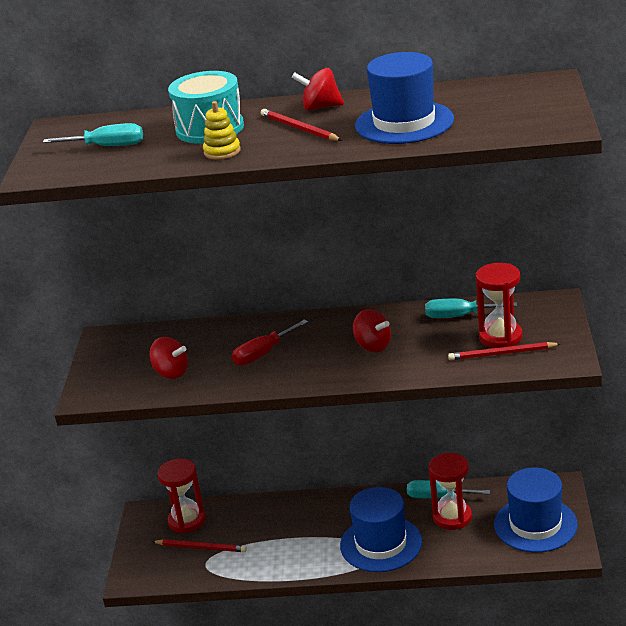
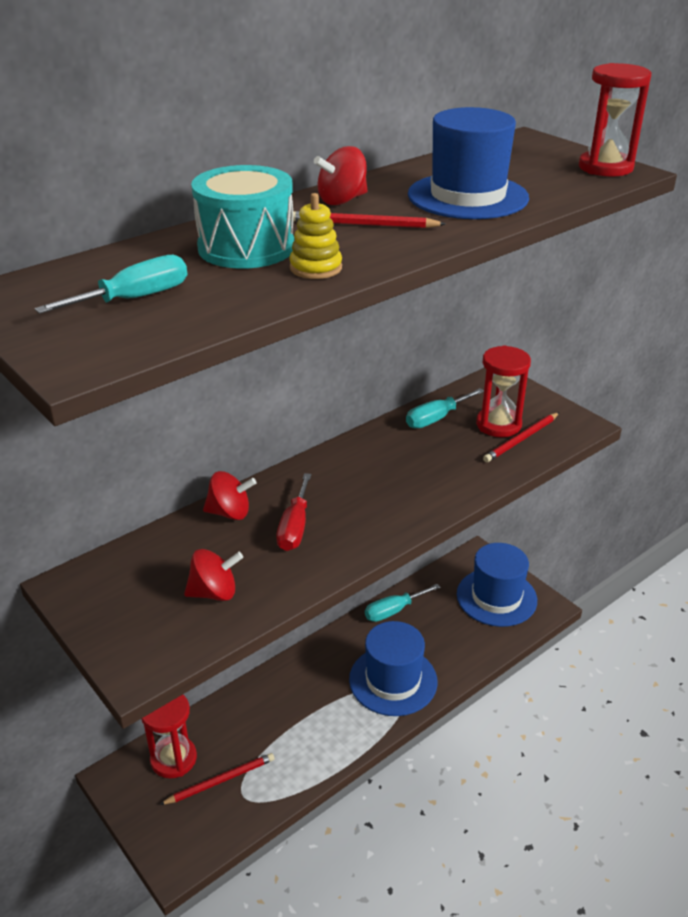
camera: 45 degrees left, 5 degrees up
red spinning top [353,309,391,352] -> red spinning top moved to [203,471,256,520]
red hourglass [429,453,472,530] -> red hourglass moved to [579,63,652,177]

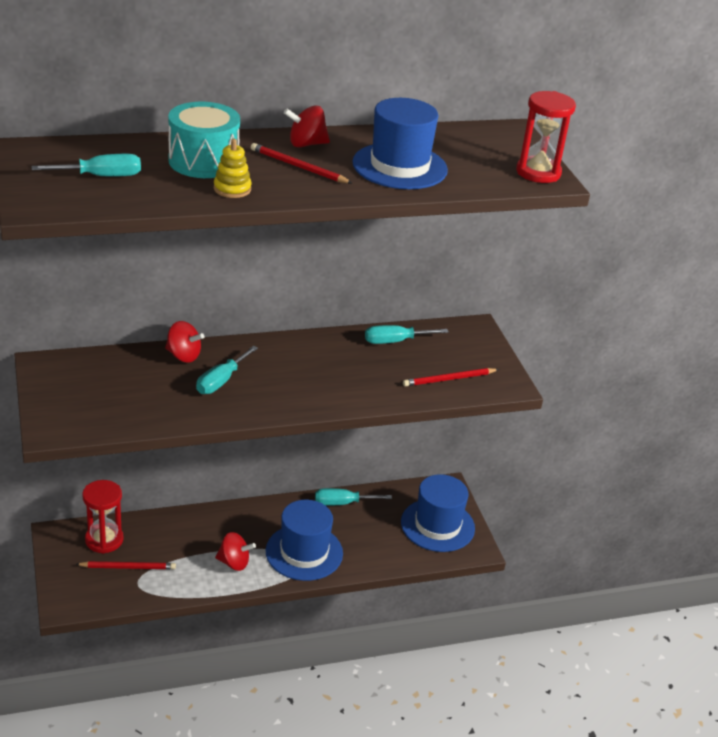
camera: 20 degrees right, 0 degrees up
red spinning top [184,549,243,601] -> red spinning top moved to [215,532,256,571]
red screwdriver [277,473,311,551] -> turquoise screwdriver [196,346,258,394]
red hourglass [476,345,531,437] -> none

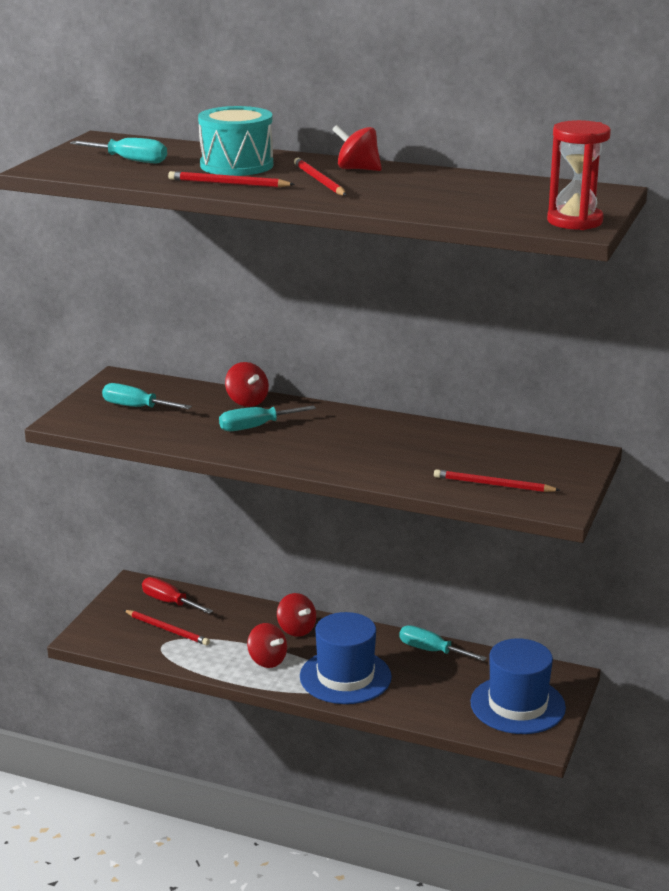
camera: 40 degrees right, 10 degrees down
red hourglass [82,480,124,554] -> red screwdriver [142,577,213,614]
yellow stacking toy [214,139,252,198] -> red pencil [168,171,295,188]
blue hat [352,98,448,189] -> none
turquoise screwdriver [365,325,449,344] -> turquoise screwdriver moved to [102,383,192,409]
none -> red spinning top [277,593,316,637]

